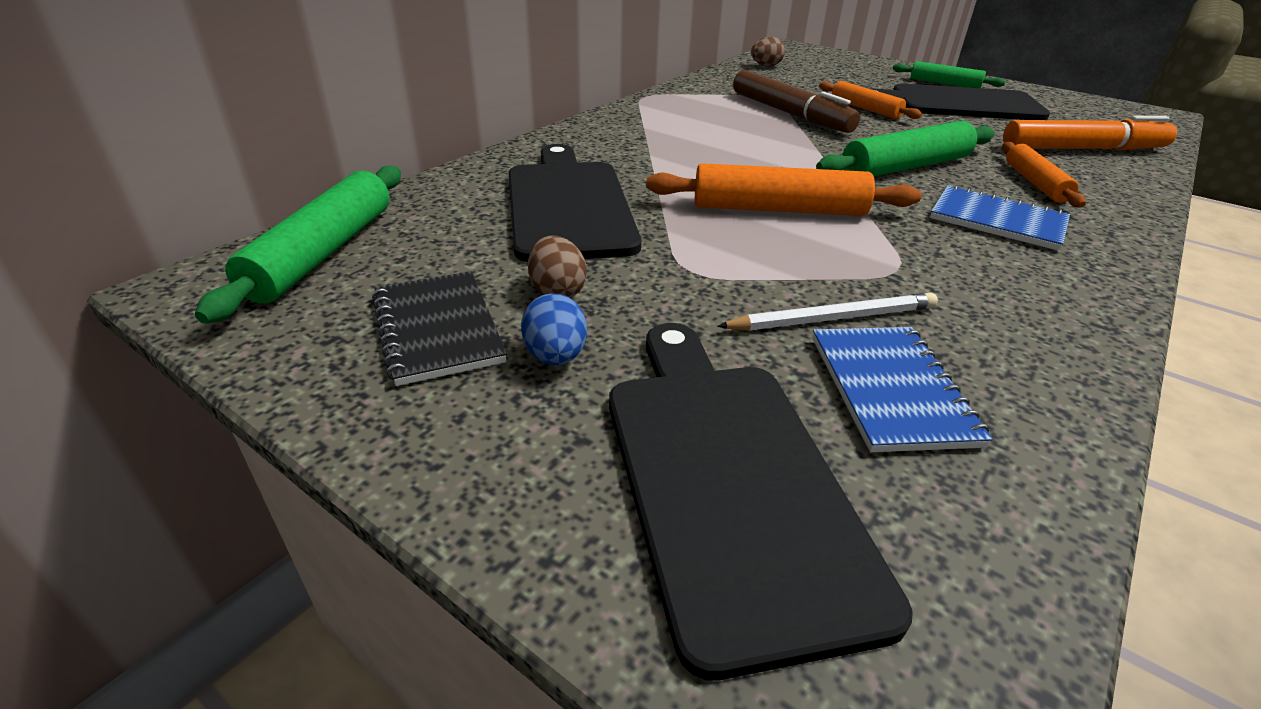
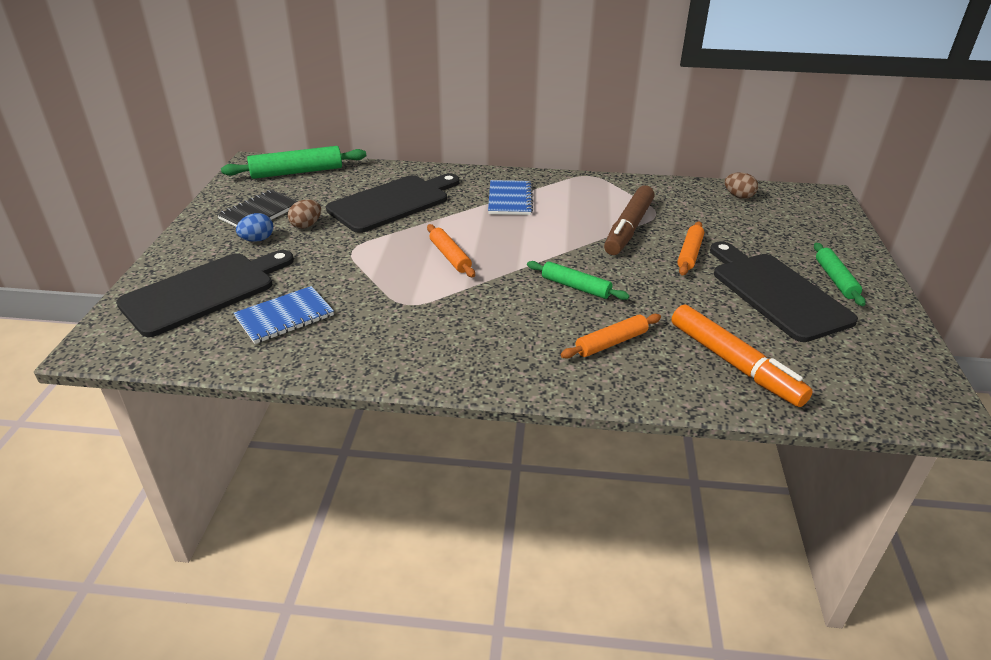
camera: 60 degrees right, 0 degrees up
orange rolling pin [646,163,921,216] -> orange rolling pin [427,224,475,277], size x0.63
white pencil [717,293,938,331] -> none
green rolling pin [816,121,995,176] -> green rolling pin [527,261,629,300], size x0.63
blue notebook [930,185,1070,251] -> blue notebook moved to [488,180,533,215]

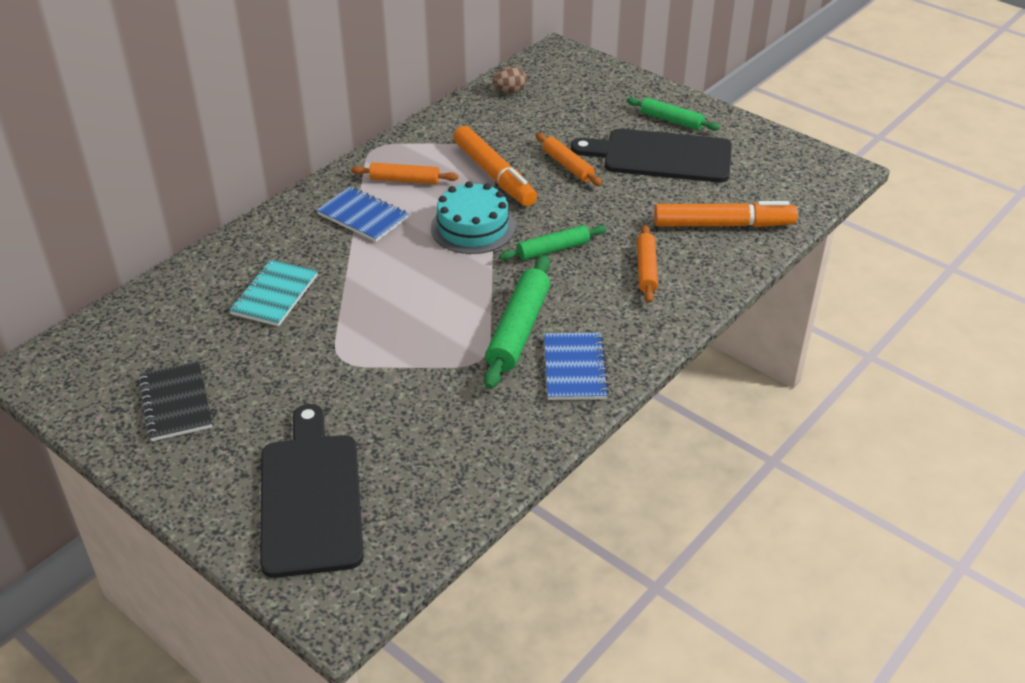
camera: 55 degrees left, 5 degrees up
green rolling pin [221,146,366,179] -> green rolling pin moved to [484,255,550,389]
blue notebook [234,286,334,344] -> blue notebook moved to [544,333,609,400]
blue egg [236,213,273,242] -> none
brown egg [288,199,321,229] -> none
black cutting board [326,174,460,233] -> turquoise notebook [229,259,318,326]
orange rolling pin [427,224,475,277] -> orange rolling pin moved to [351,163,458,184]
brown marker [604,186,655,255] -> orange marker [453,126,537,206]
none -> turquoise cake [431,181,515,254]

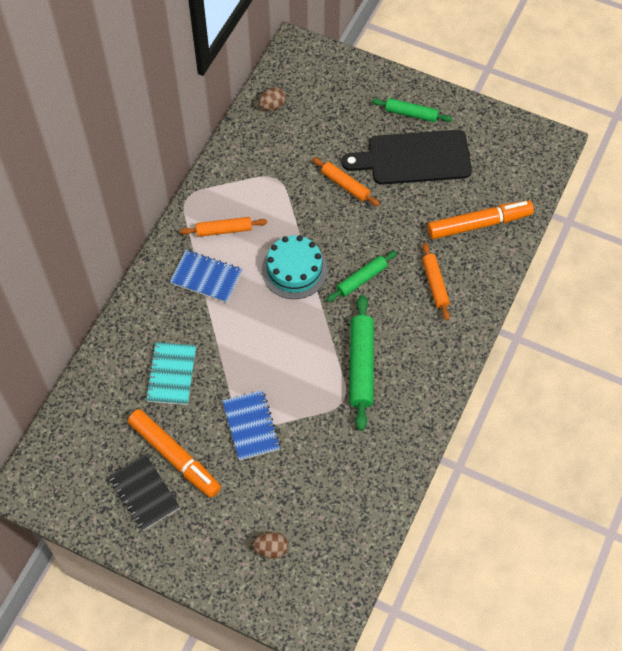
camera: 15 degrees left, 20 degrees up
black cutting board [260,404,364,578] -> brown egg [252,532,288,559]
orange marker [453,126,537,206] -> orange marker moved to [128,409,221,498]
blue notebook [544,333,609,400] -> blue notebook moved to [222,390,280,460]

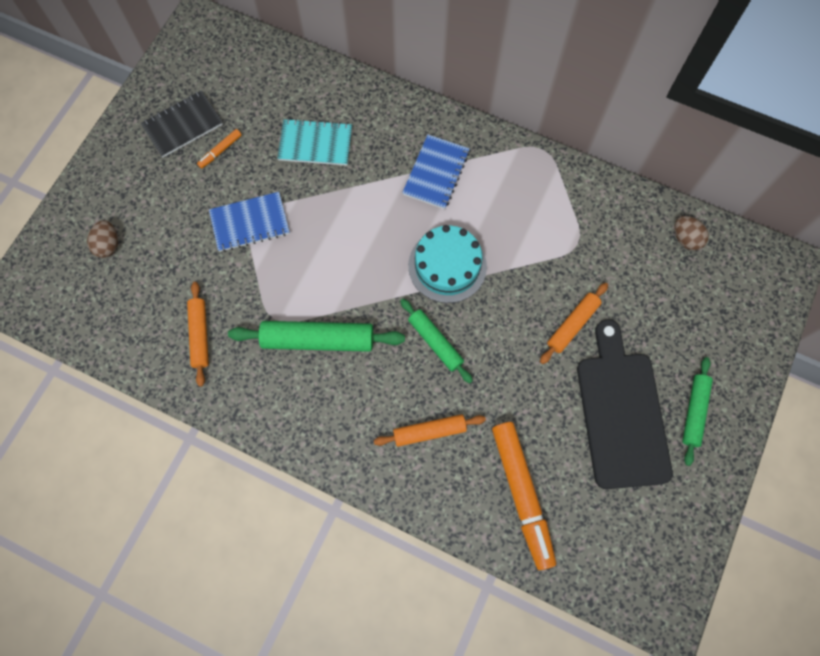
camera: 90 degrees right, 10 degrees up
orange marker [128,409,221,498] -> orange marker [197,129,242,169], size x0.43
orange rolling pin [180,217,267,237] -> orange rolling pin moved to [187,282,209,387]

